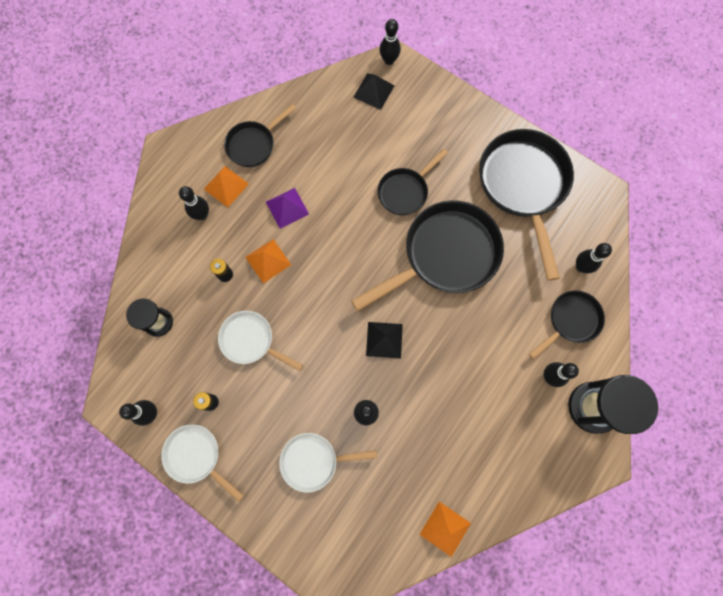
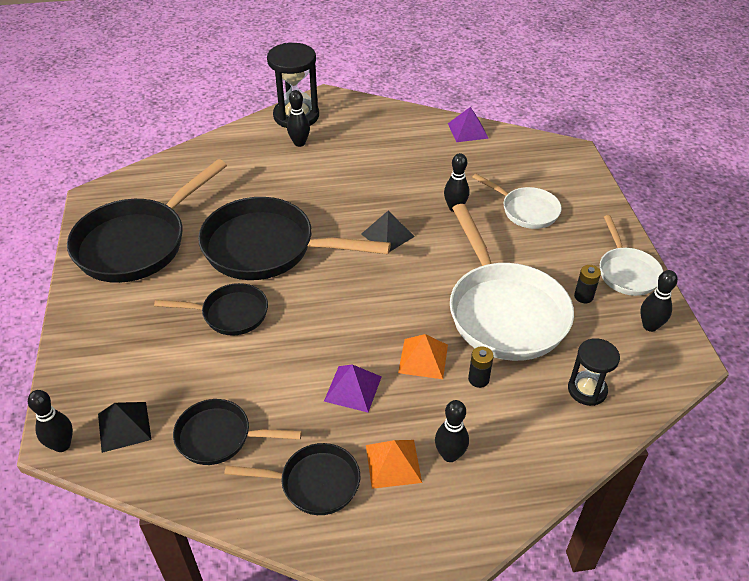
camera: 135 degrees left, 30 degrees down
white pan [218,311,303,371] -> white pan [450,204,574,361], size x1.86
orange pyramid [419,502,471,557] -> purple pyramid [448,107,489,142]
black pan [529,290,605,359] -> black pan moved to [173,399,302,465]
black bowling pin [576,243,612,273] -> none

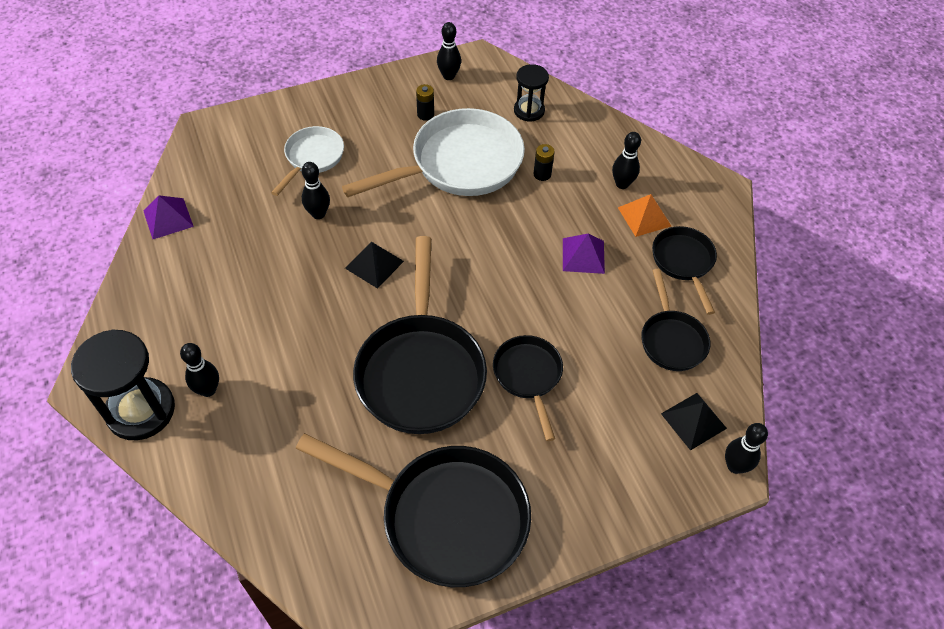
camera: 105 degrees left, 10 degrees up
orange pyramid [398,334,448,379] -> none
white pan [600,215,663,296] -> none

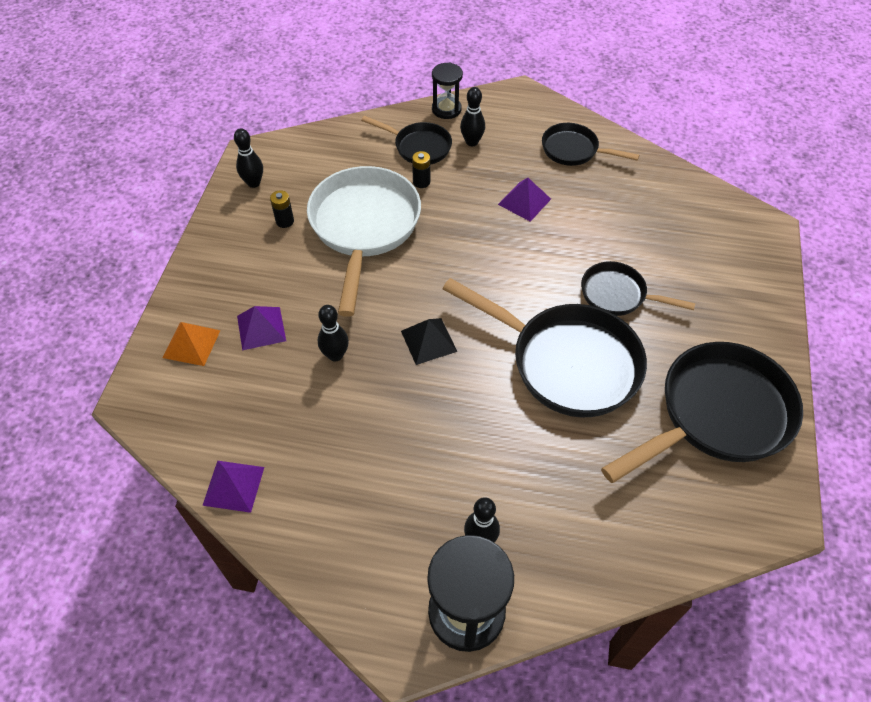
camera: 55 degrees left, 0 degrees up
white pan [271,126,344,196] -> purple pyramid [237,306,286,350]
black hourglass [514,64,549,122] -> black hourglass moved to [432,63,463,119]
orange pyramid [618,194,671,237] -> orange pyramid moved to [162,322,221,366]
black pan [641,269,710,371] -> black pan moved to [361,116,452,165]
black pyramid [661,393,727,451] -> none
black bowling pin [725,423,768,474] -> none

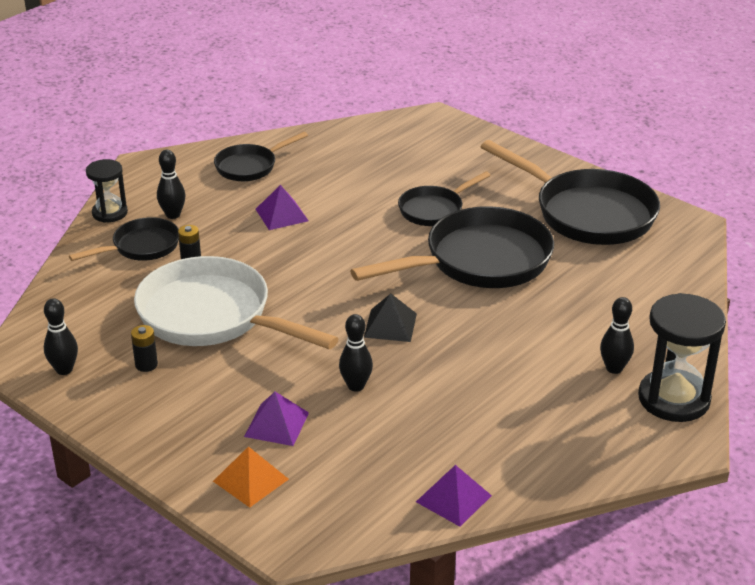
camera: 60 degrees left, 20 degrees down
black pan [601,342,803,483] -> black pan turned 135 degrees clockwise [481,140,660,245]

